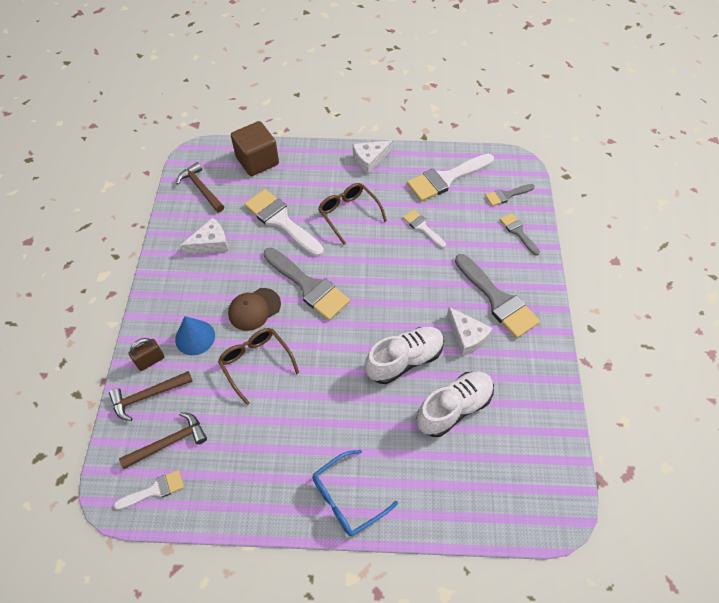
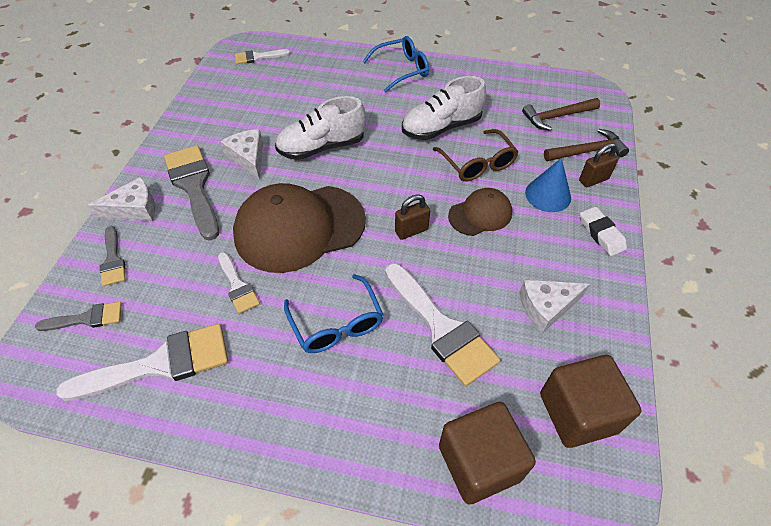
camera: 170 degrees left, 5 degrees down
white brush [114,470,184,510] -> white brush moved to [235,49,290,64]
brown hammer [176,162,224,212] -> brown cube [540,355,641,448]
grey brush [264,248,350,320] -> brown padlock [395,195,430,240]
brown glasses [318,183,387,245] -> blue glasses [284,274,383,353]
white cheese [353,140,393,175] -> white cheese moved to [88,177,155,221]
white shoe [416,371,494,437] -> white shoe moved to [402,76,486,140]
none -> brown cap [233,183,366,273]
none -> white eraser [580,207,627,256]

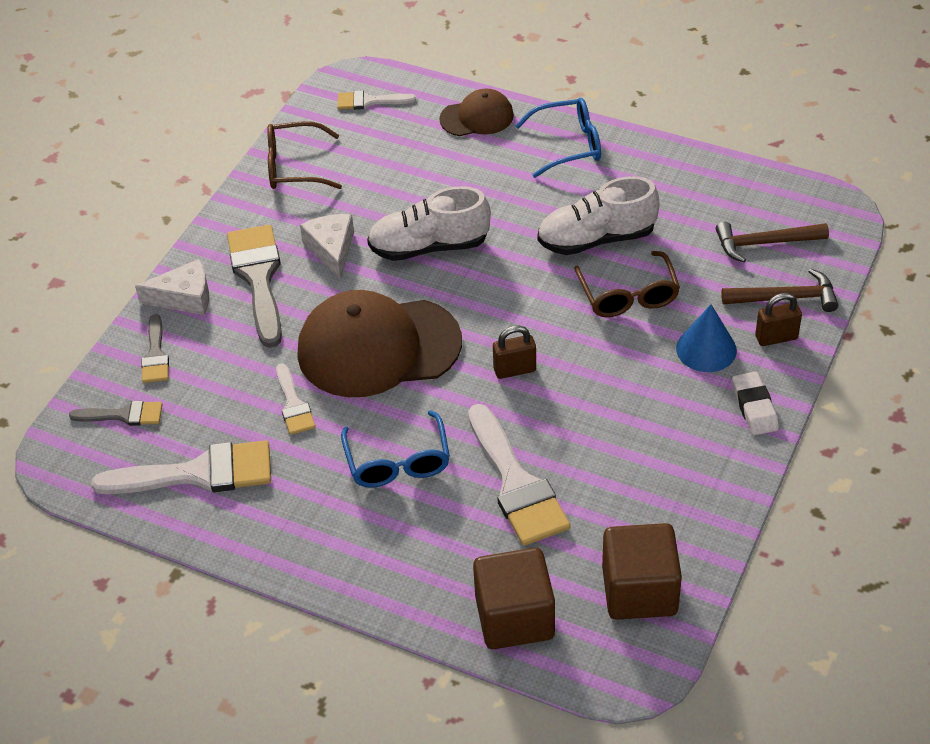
camera: 15 degrees right, 5 degrees down
brown cap [448,188,512,236] -> brown cap moved to [439,89,514,136]
white cheese [519,280,590,333] -> none
none -> brown glasses [267,121,342,189]

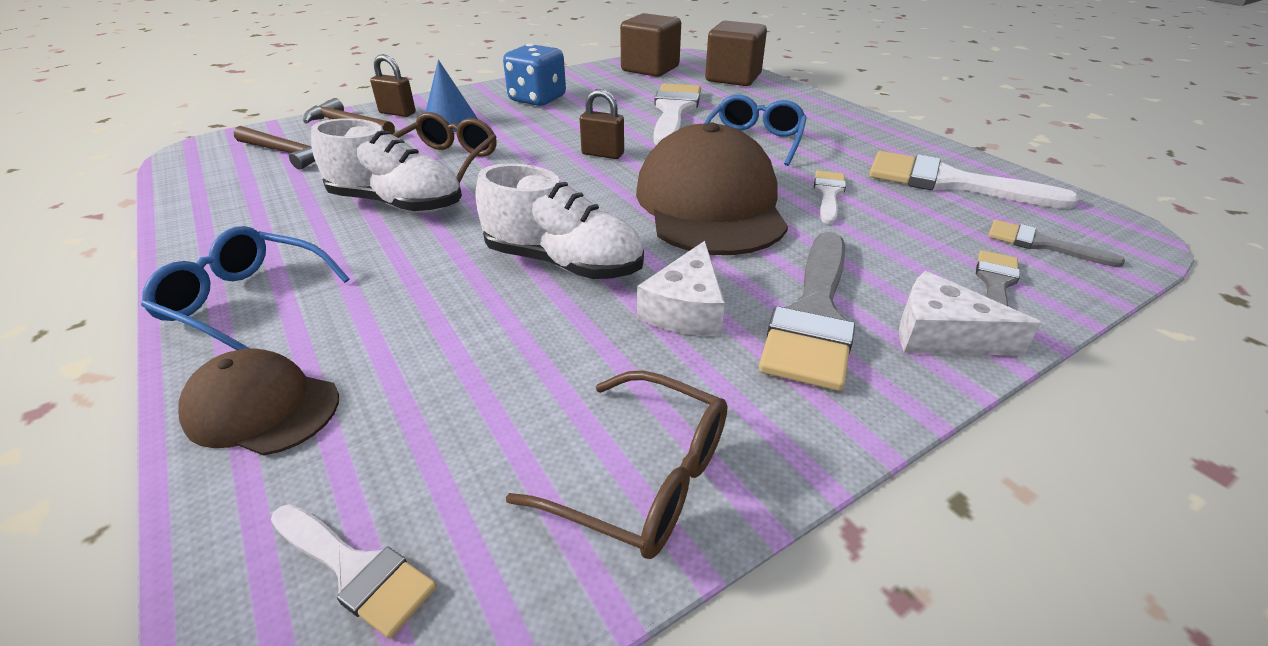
camera: 150 degrees left, 10 degrees down
brown cap [297,290,462,397] -> brown cap turned 120 degrees counterclockwise [636,122,788,255]
white eraser [732,372,779,435] -> none
none -> blue dice [503,43,566,106]

